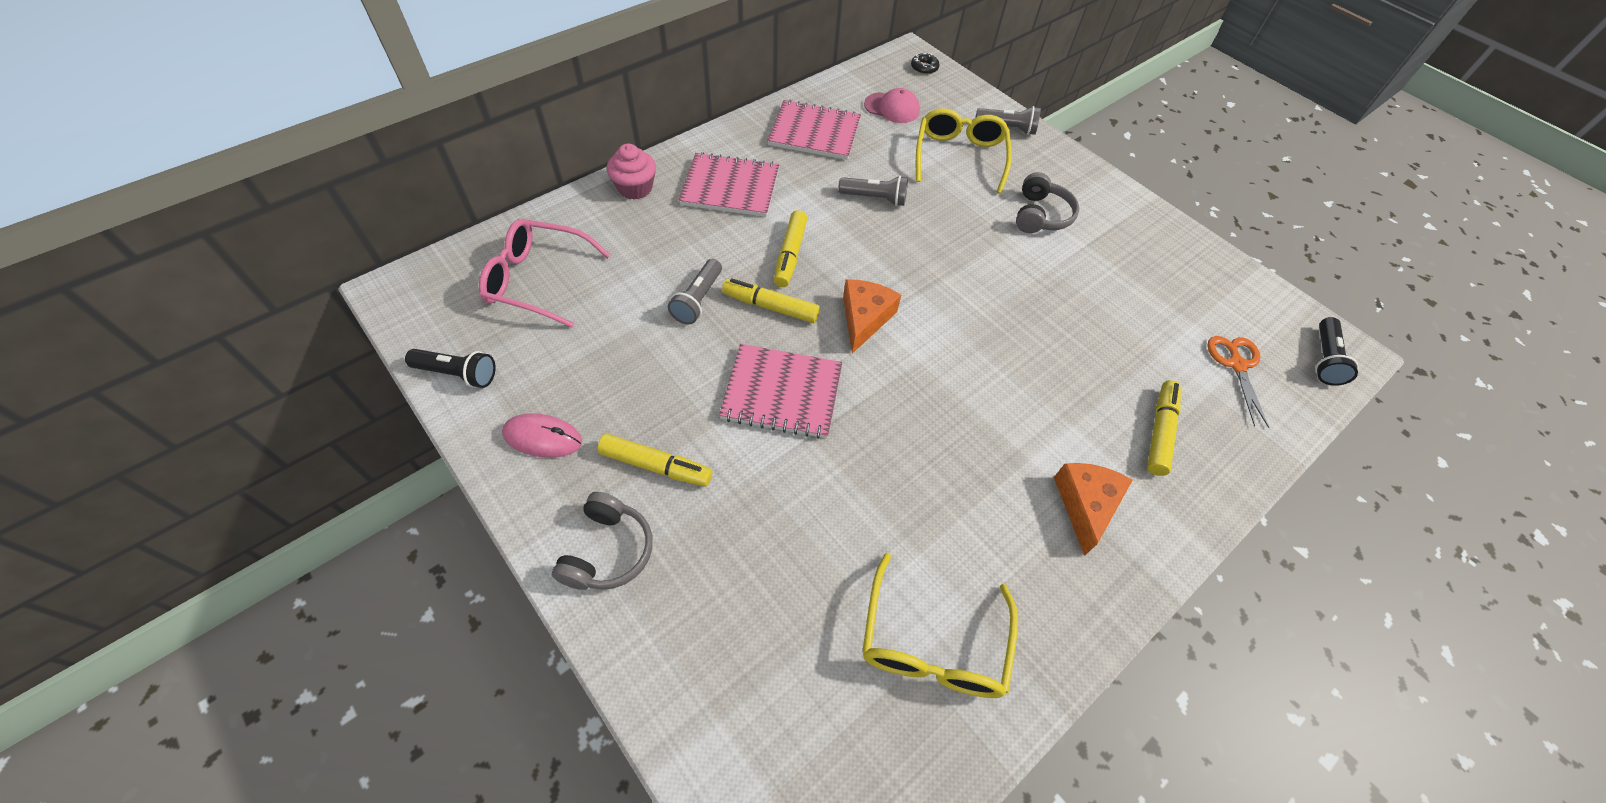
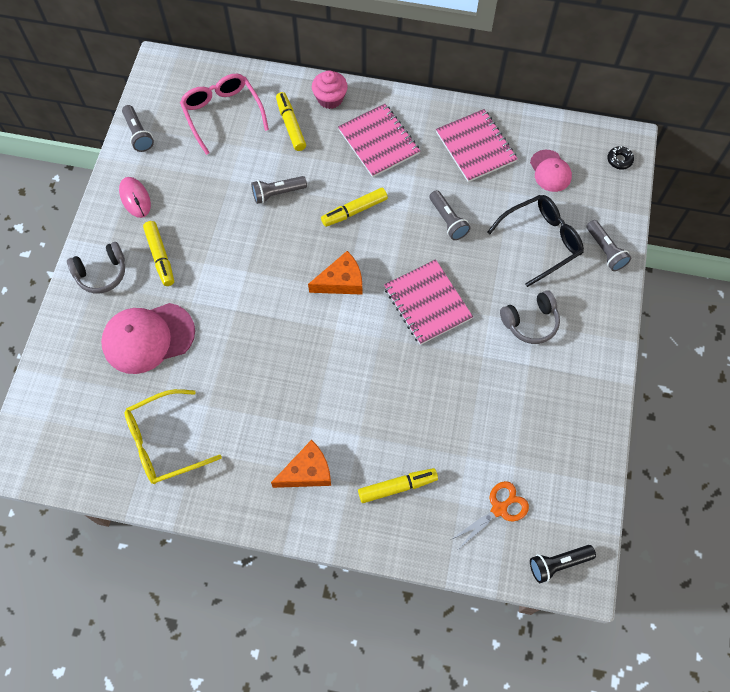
camera: 55 degrees right, 10 degrees up
black flashlight [405,349,496,388] -> grey flashlight [122,105,154,152]
pink notebook [719,344,842,439] -> pink notebook moved to [384,259,473,345]
yellow marker [722,278,820,323] -> yellow marker moved to [276,92,306,151]
yellow glasses [916,108,1012,194] -> black glasses [487,195,584,287]
none -> pink cap [101,303,195,374]

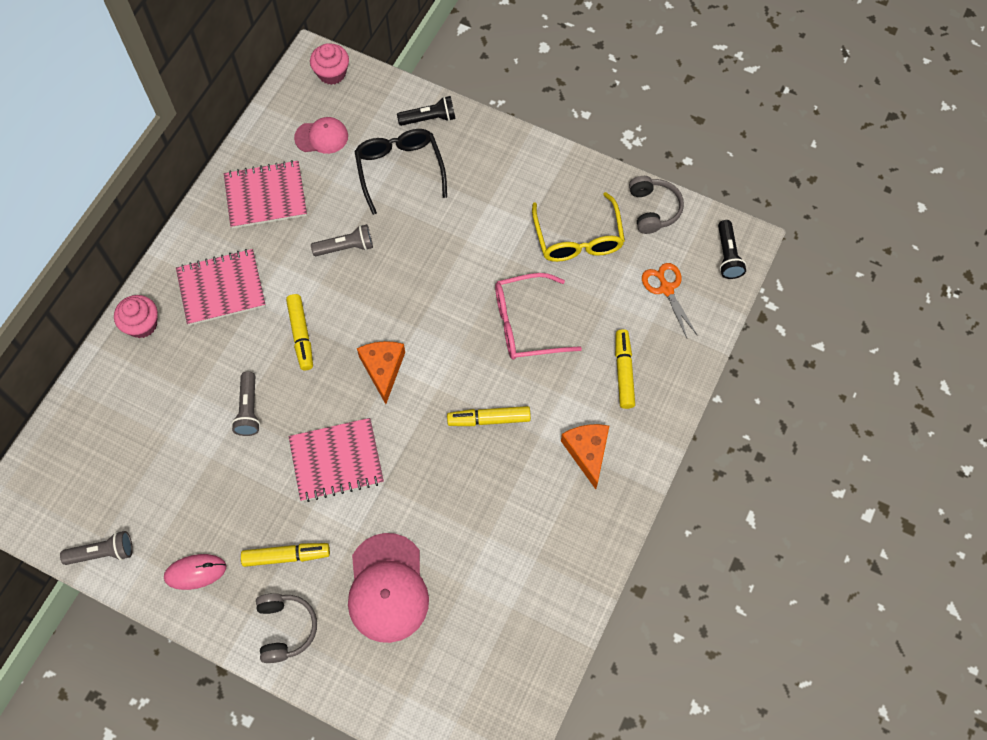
camera: 75 degrees left, 0 degrees up
yellow glasses [125,389,222,484] -> yellow glasses moved to [532,192,625,262]
pink glasses [180,74,269,155] -> pink glasses moved to [495,273,582,360]
yellow marker [276,92,306,151] -> yellow marker moved to [447,406,531,426]
pink notebook [384,259,473,345] -> pink notebook moved to [289,418,384,502]
grey headphones [500,290,560,344] -> grey headphones moved to [629,176,684,234]
grey flashlight [586,220,631,271] -> black flashlight [397,96,456,126]
black donut [607,146,634,170] -> pink cupcake [310,43,349,85]

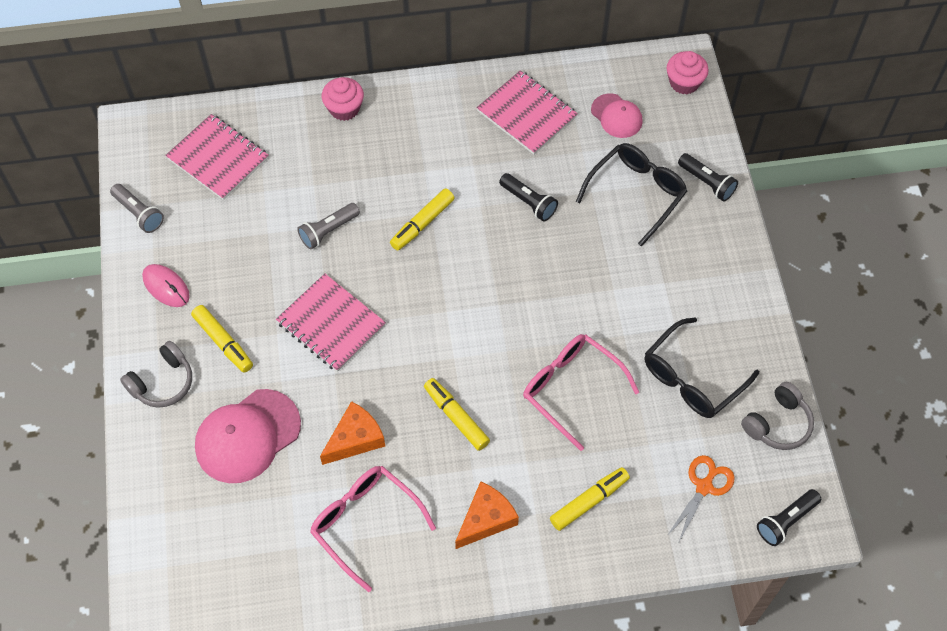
camera: 55 degrees right, 5 degrees down
pink notebook [176,249,266,326] -> pink notebook moved to [165,114,268,200]
grey flashlight [311,224,373,256] -> black flashlight [499,173,558,221]
orange cheese [357,341,405,404] -> orange cheese moved to [320,401,385,465]
yellow glasses [532,192,625,262] -> black glasses [644,318,759,418]
none -> pink glasses [310,466,436,592]

